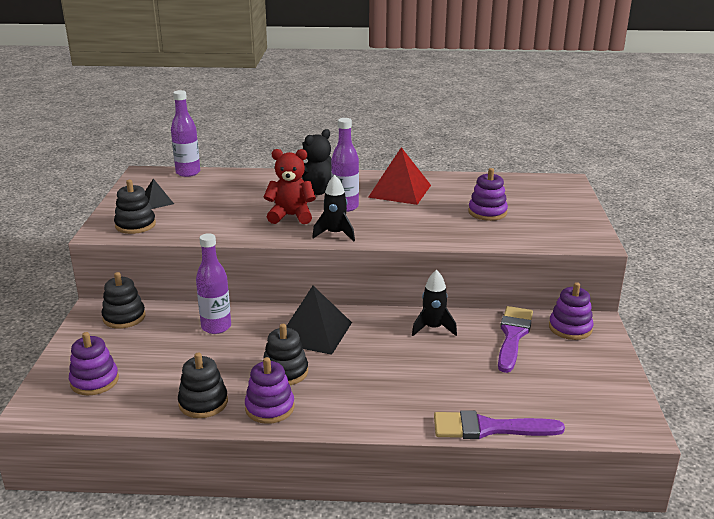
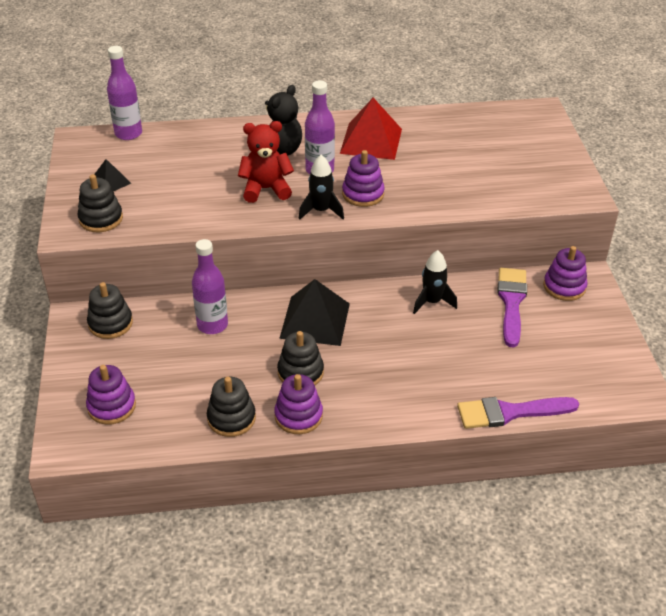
camera: 10 degrees left, 15 degrees up
purple stacking toy [468,168,508,221] -> purple stacking toy moved to [342,150,385,207]

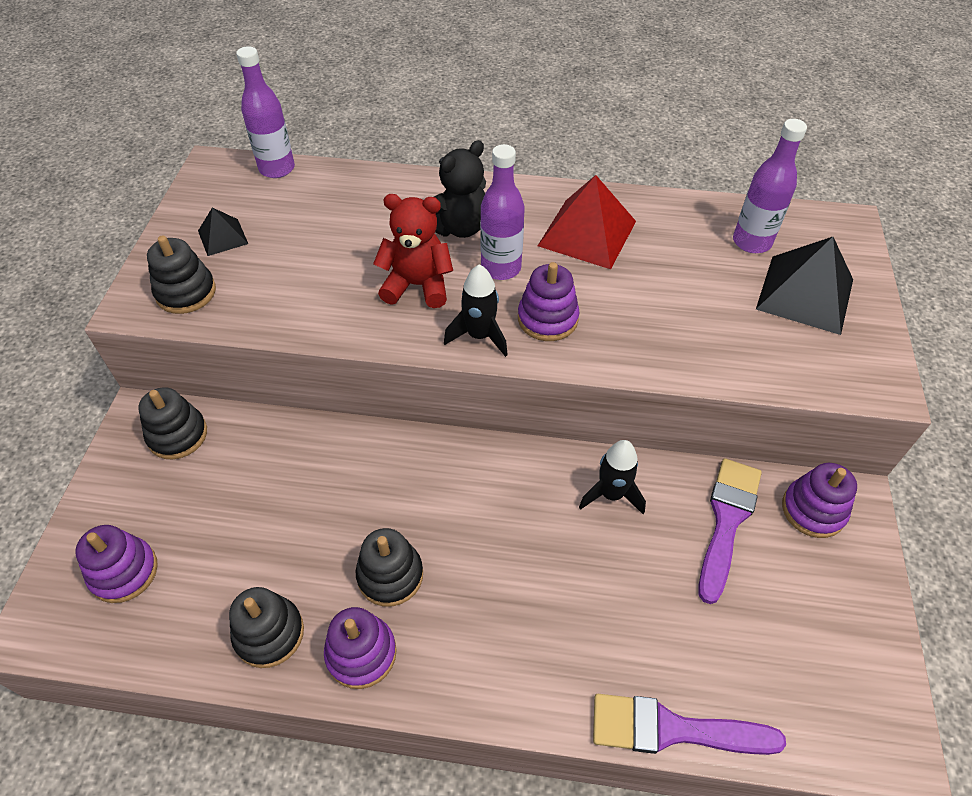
camera: 15 degrees right, 10 degrees up
purple bottle [192,239,228,334] -> purple bottle moved to [733,119,807,253]
black pyramid [279,279,350,346] -> black pyramid moved to [756,237,853,335]

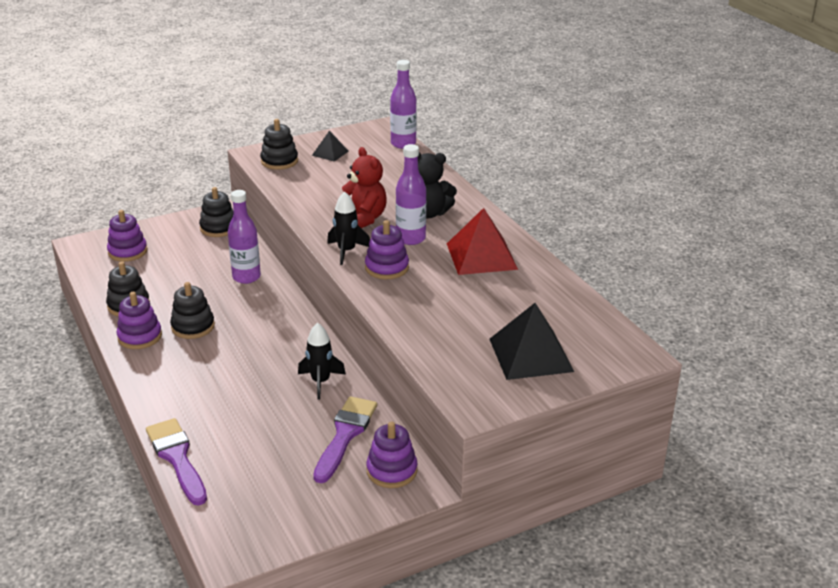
camera: 55 degrees right, 20 degrees down
purple brush [698,458,762,604] -> purple brush turned 60 degrees counterclockwise [313,396,377,483]
purple bottle [733,119,807,253] -> purple bottle moved to [228,190,261,284]

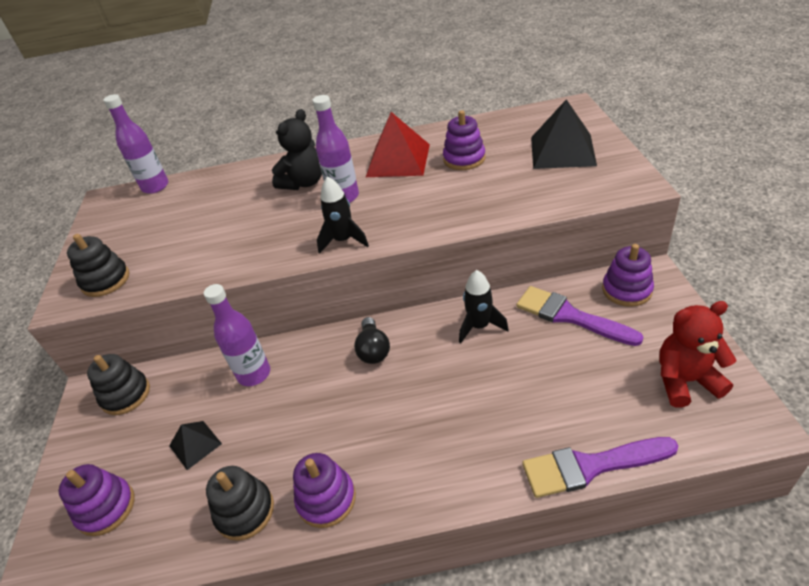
camera: 65 degrees left, 10 degrees up
black stacking toy [170,282,215,339] -> none
black pyramid [312,131,349,162] -> black pyramid moved to [169,421,222,470]
red teddy bear [342,147,387,228] -> red teddy bear moved to [659,301,736,408]
purple stacking toy [365,220,409,279] -> purple stacking toy moved to [443,110,486,170]
none -> black light bulb [354,317,390,364]

